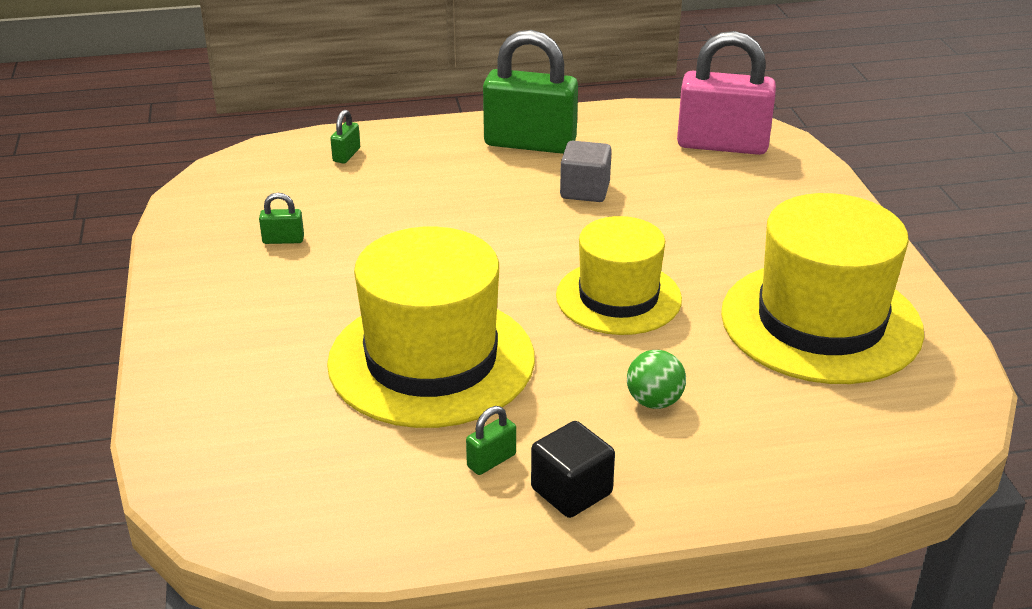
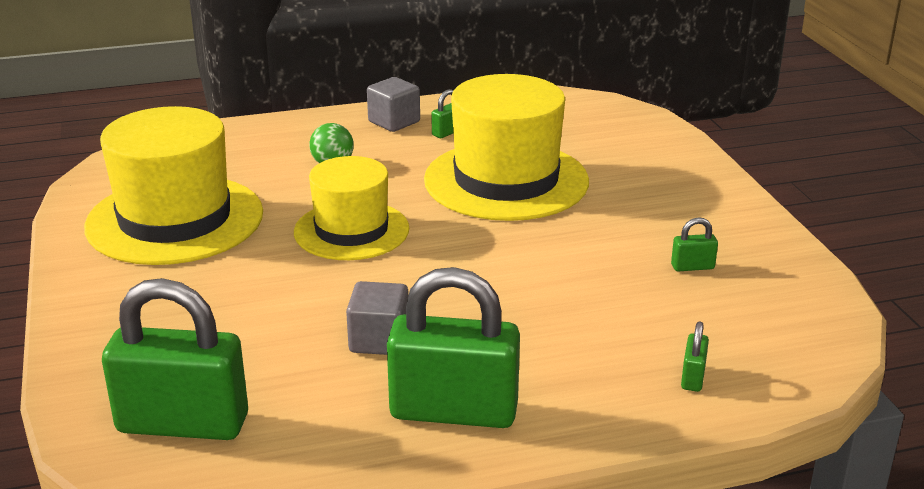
camera: 175 degrees right, 5 degrees down
black cube [531,421,615,518] -> grey cube [367,77,420,132]
pink padlock [677,31,776,155] -> green padlock [102,278,248,440]

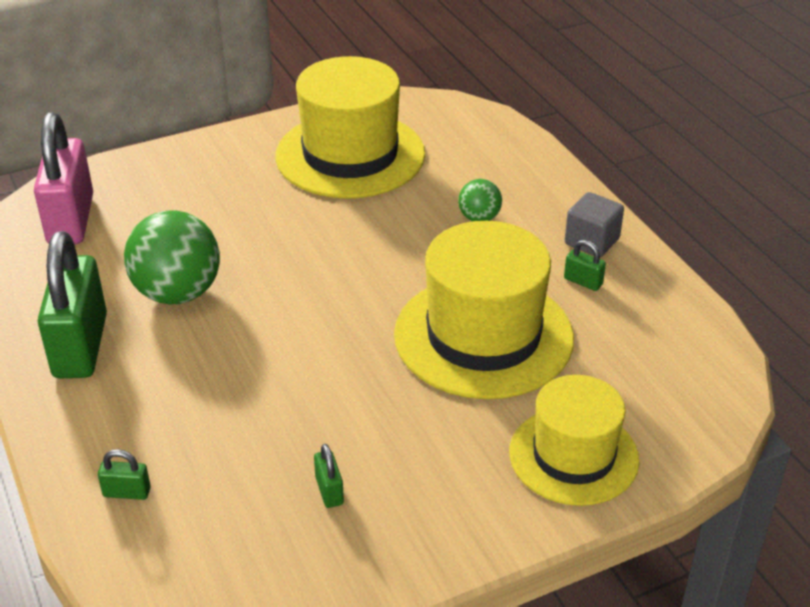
camera: 80 degrees right, 10 degrees up
green padlock [102,278,248,440] -> pink padlock [34,113,93,244]
yellow hat [294,156,409,260] -> yellow hat moved to [509,375,639,506]
grey cube [346,281,409,355] -> green ball [124,210,220,305]

